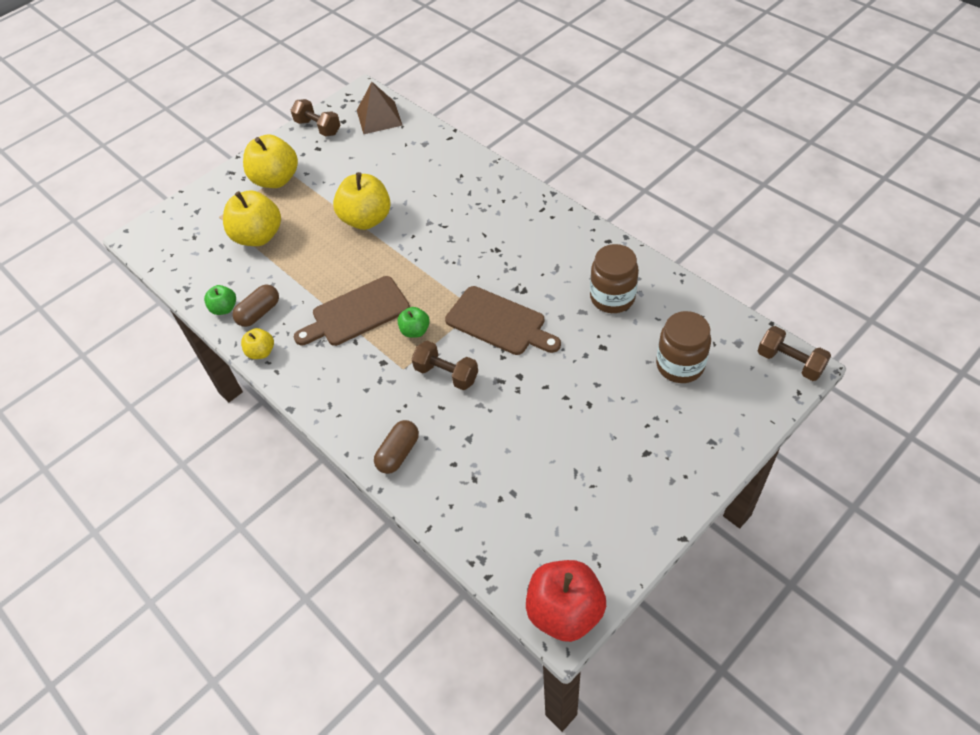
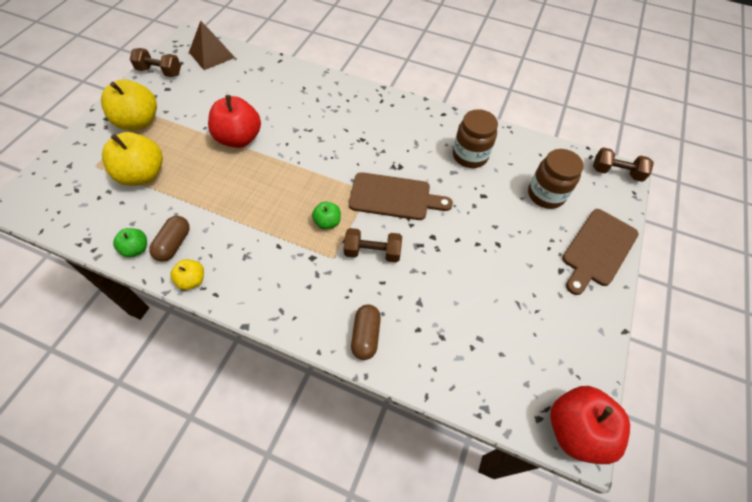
camera: 30 degrees left, 5 degrees up
brown cutting board [294,276,410,346] -> brown cutting board moved to [562,209,639,295]
yellow apple [333,172,391,230] -> red apple [208,95,261,148]

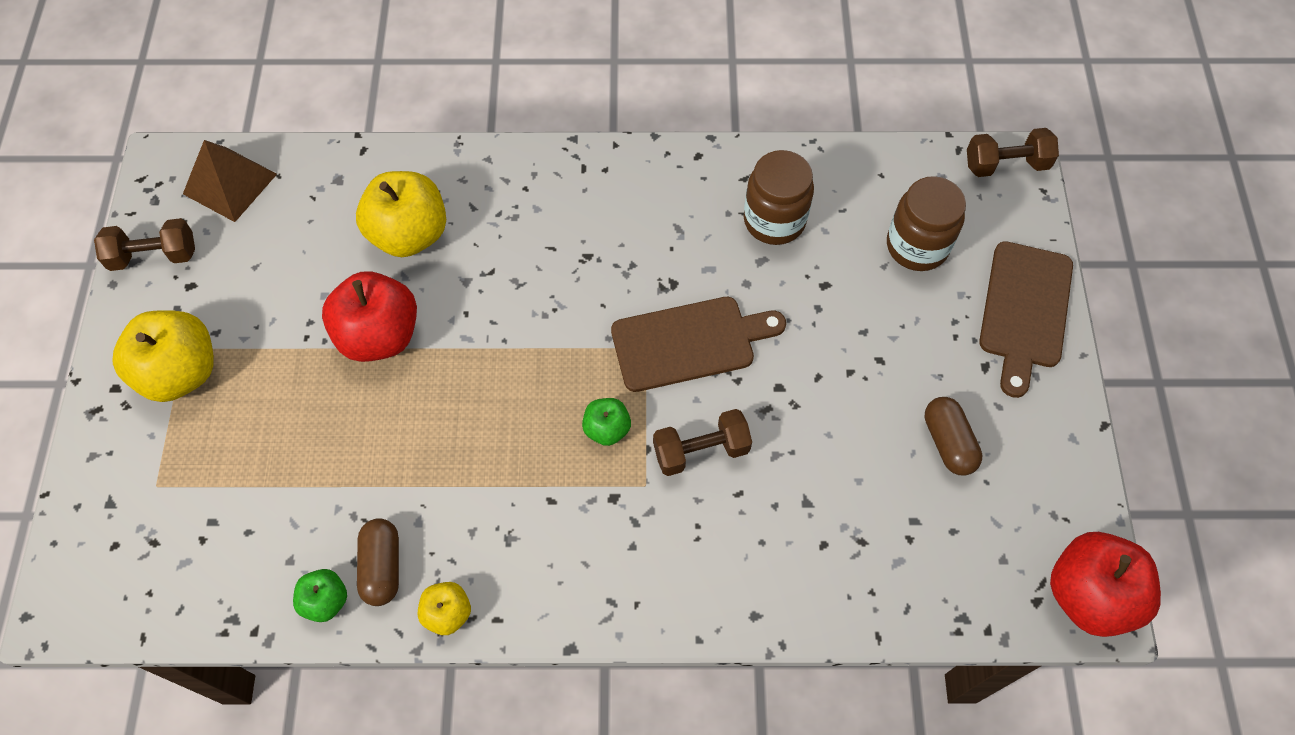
camera: 20 degrees left, 5 degrees up
yellow apple [102,132,163,186] -> yellow apple moved to [356,171,446,257]
brown capsule [351,305,381,360] -> brown capsule moved to [924,397,982,475]

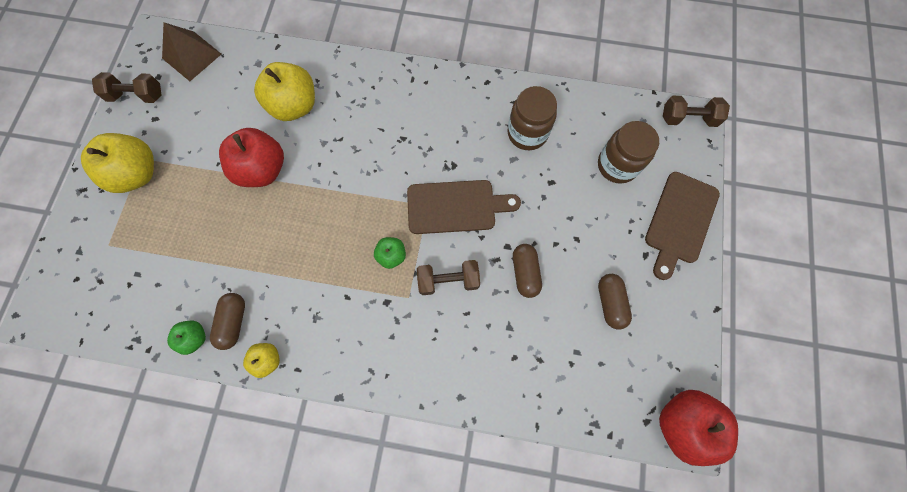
camera: 10 degrees right, 10 degrees up
none -> brown capsule [513,244,542,298]

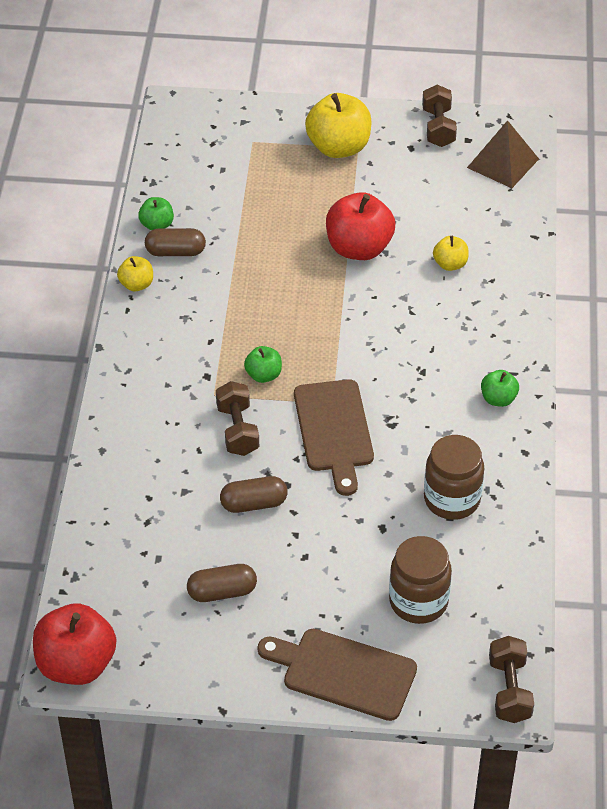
camera: 85 degrees right, 25 degrees down
yellow apple [254,62,315,121] -> yellow apple [433,236,469,271], size x0.51
none -> green apple [481,370,519,407]

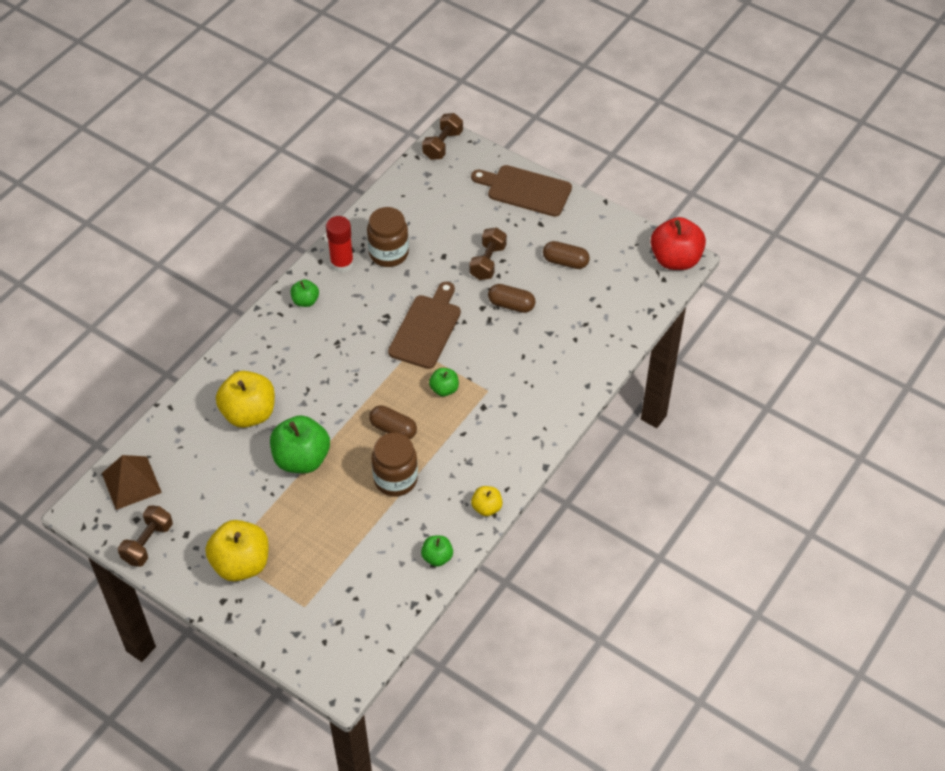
camera: 150 degrees left, 5 degrees up
brown capsule [145,228,206,256] -> brown capsule moved to [369,405,417,439]
brown dumbbell [216,381,259,456] -> brown dumbbell moved to [470,227,507,280]
brown cutting board [257,629,417,721] -> brown cutting board turned 150 degrees clockwise [471,165,572,217]
red apple [326,192,395,260] -> green apple [270,415,330,473]
brown jar [389,536,452,624] -> brown jar moved to [372,433,418,497]
yellow apple [433,236,469,271] -> yellow apple [216,371,275,428], size x1.95
none -> red glue stick [326,216,354,273]

